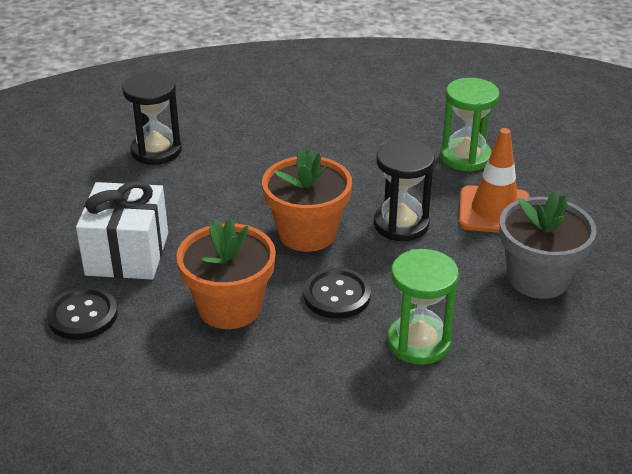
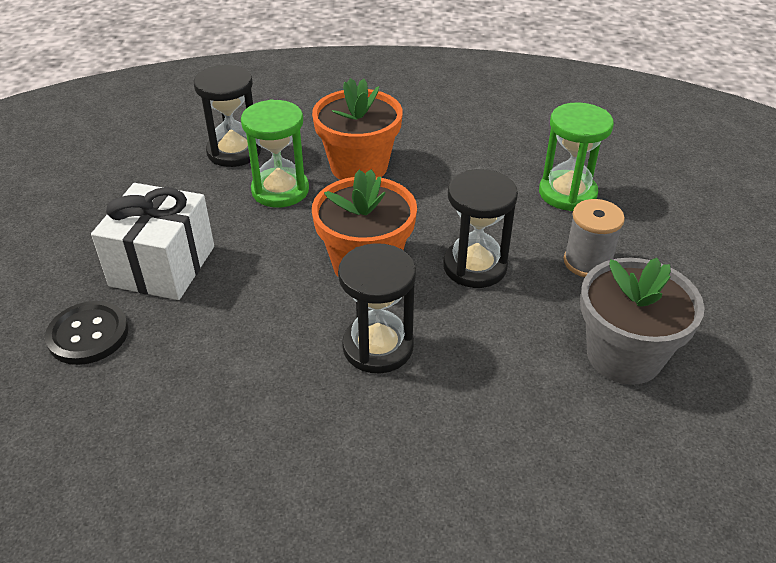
camera: 10 degrees right, 5 degrees up
orange flower pot [176,218,276,329] -> orange flower pot moved to [312,78,403,180]
black button [304,268,371,319] -> black hourglass [338,243,416,373]
green hourglass [387,249,459,365] -> green hourglass moved to [241,99,309,208]
orange traffic cone [459,128,530,233] -> grey spool [564,199,625,277]

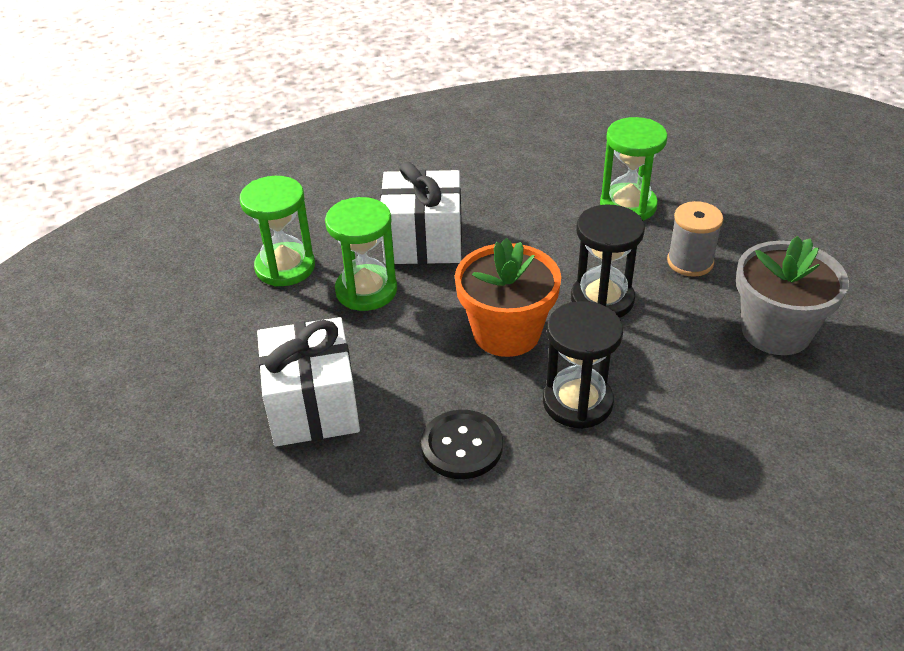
camera: 25 degrees left, 0 degrees up
black button [45,301,129,365] -> black button moved to [421,410,503,479]
black hourglass [194,65,261,167] -> green hourglass [240,176,315,286]
orange flower pot [312,78,403,180] -> white gift [380,162,462,264]

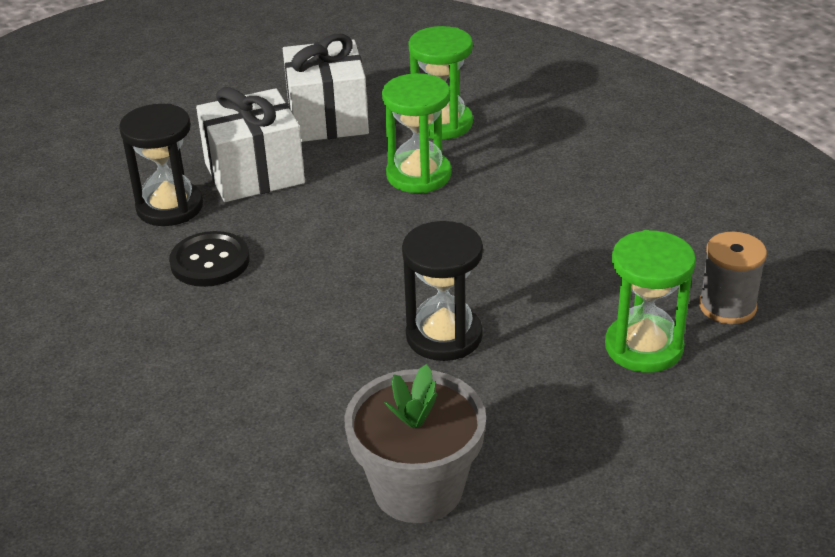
camera: 80 degrees right, 5 degrees down
white gift [380,162,462,264] -> white gift moved to [283,34,369,142]
orange flower pot [455,238,561,357] -> none
black hourglass [543,301,623,429] -> black hourglass moved to [119,104,203,226]
grey spool [667,201,723,277] -> grey spool moved to [699,232,767,324]

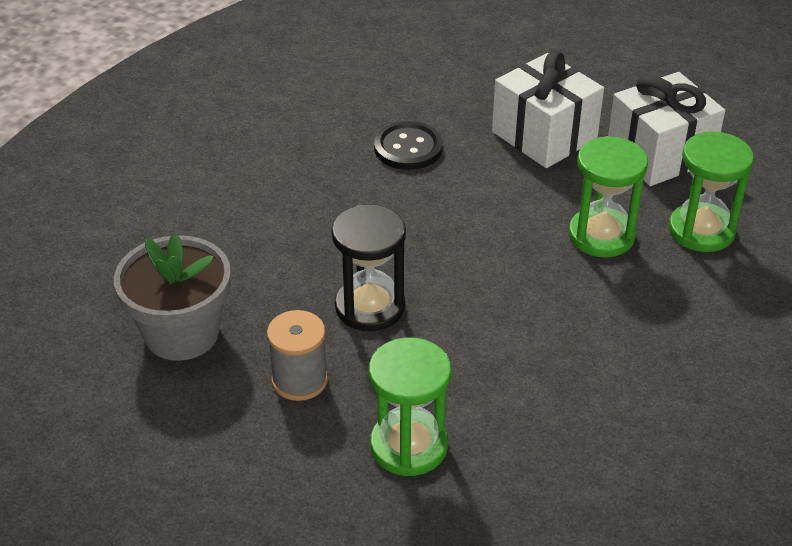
camera: 70 degrees right, 5 degrees up
black hourglass [119,104,203,226] -> none
grey spool [699,232,767,324] -> grey spool moved to [267,310,328,401]

